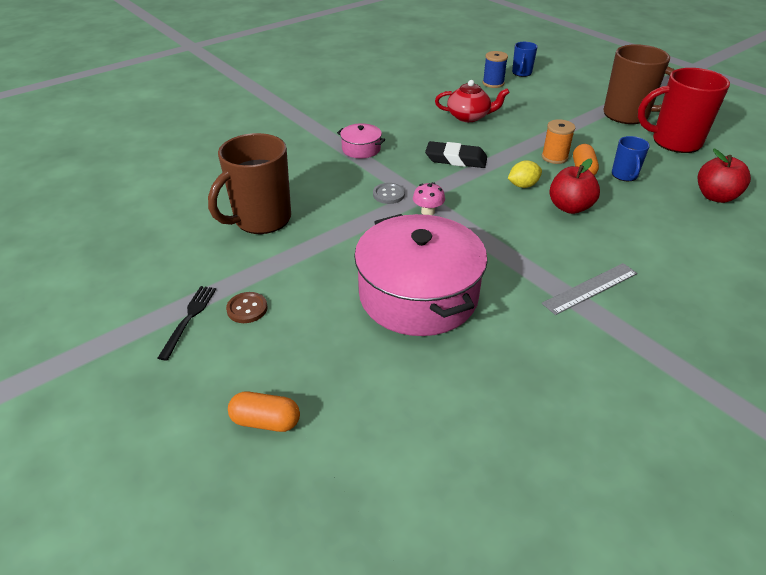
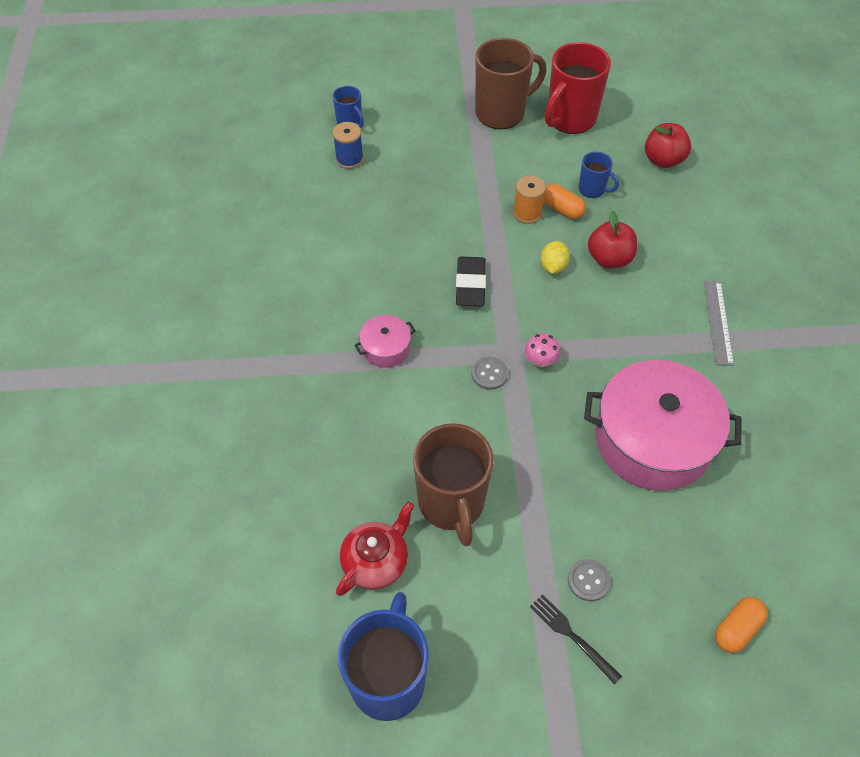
camera: 55 degrees left, 15 degrees up
brown button [226,292,267,323] -> grey button [568,559,611,601]
black eraser [425,141,487,168] -> black eraser turned 45 degrees counterclockwise [456,256,486,306]
red teapot [435,80,510,122] -> red teapot moved to [336,502,414,596]
none -> blue mug [337,592,429,721]

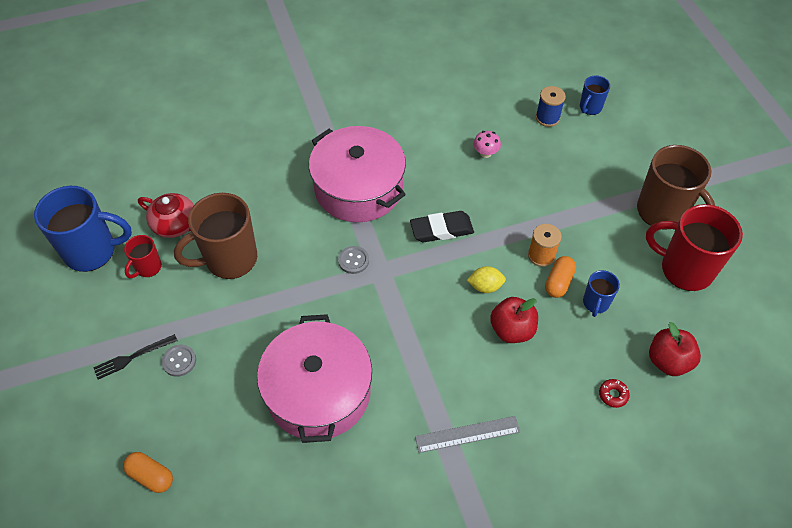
camera: 75 degrees right, 0 degrees up
pink pot [354,315,416,368] -> pink pot [309,126,406,222], size x2.27
pink mushroom [525,334,560,367] -> pink mushroom moved to [473,131,501,158]
black fork [530,594,622,684] -> black fork turned 150 degrees counterclockwise [93,334,178,379]
none -> red mug [124,235,162,278]
none -> red donut [599,379,630,408]

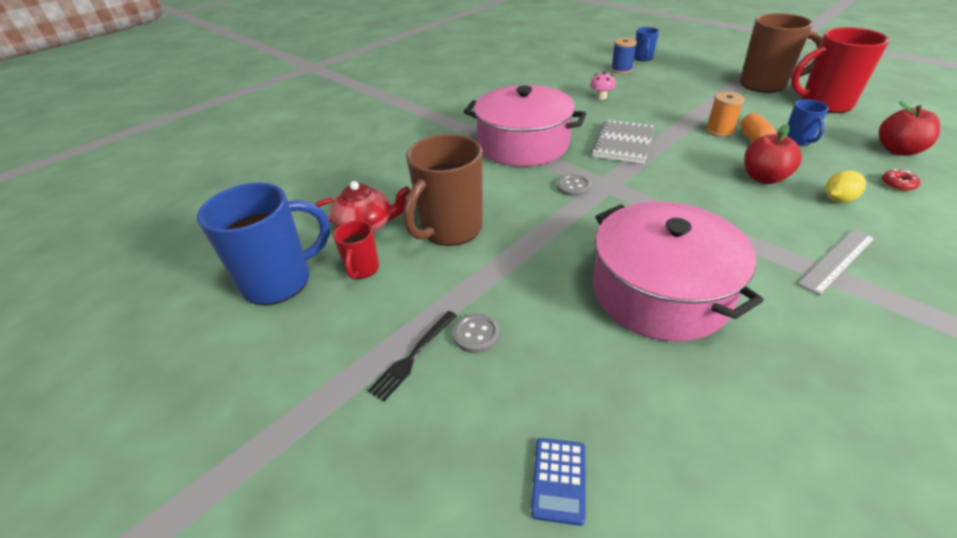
camera: 25 degrees left, 15 degrees down
orange capsule [123,452,173,493] -> blue calculator [531,438,585,526]
black eraser [410,211,474,242] -> grey notebook [591,120,655,164]
yellow lemon [467,266,506,293] -> yellow lemon moved to [825,170,866,203]

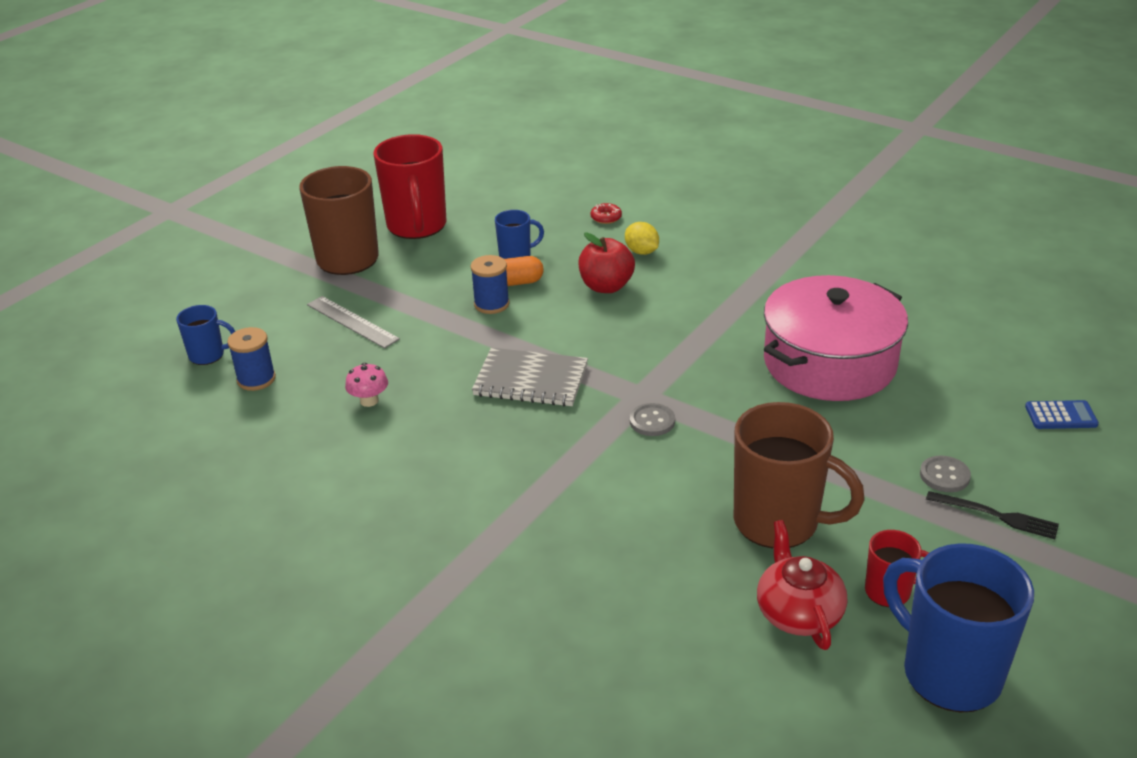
camera: 100 degrees left, 5 degrees down
pink pot [464,85,586,167] -> none
orange spool [706,92,745,137] -> blue spool [471,255,510,314]
grey ruler [798,229,876,296] -> grey ruler moved to [307,296,400,349]
red apple [879,101,940,156] -> none

